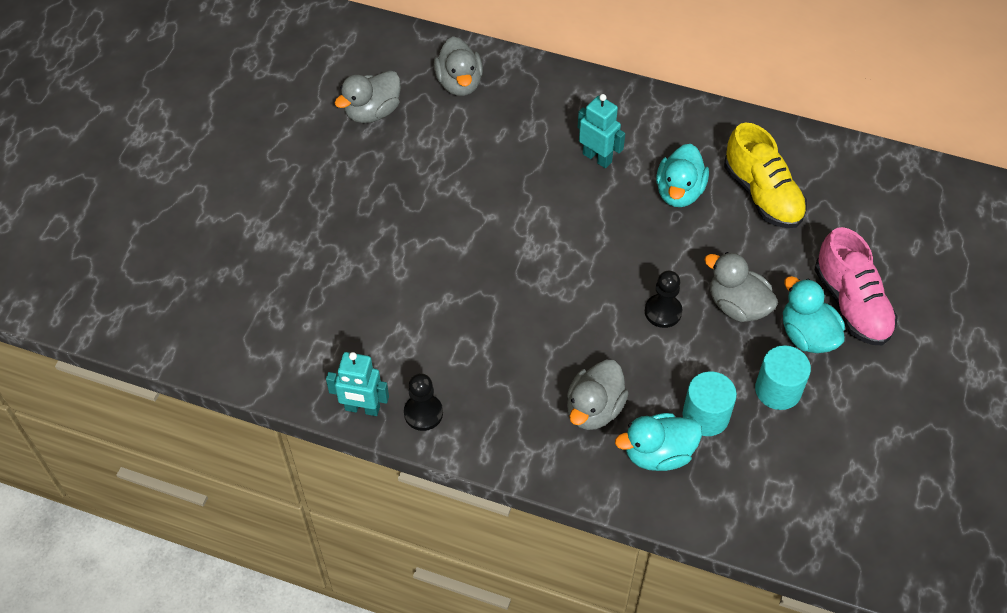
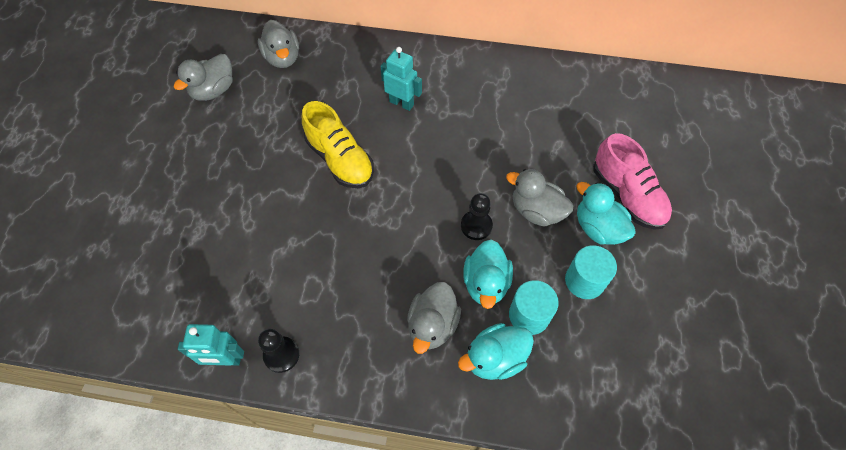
camera: 10 degrees left, 5 degrees up
turquoise duck [656,144,709,207] -> turquoise duck moved to [463,240,513,309]
yellow shoe [724,123,807,228] -> yellow shoe moved to [302,101,374,188]

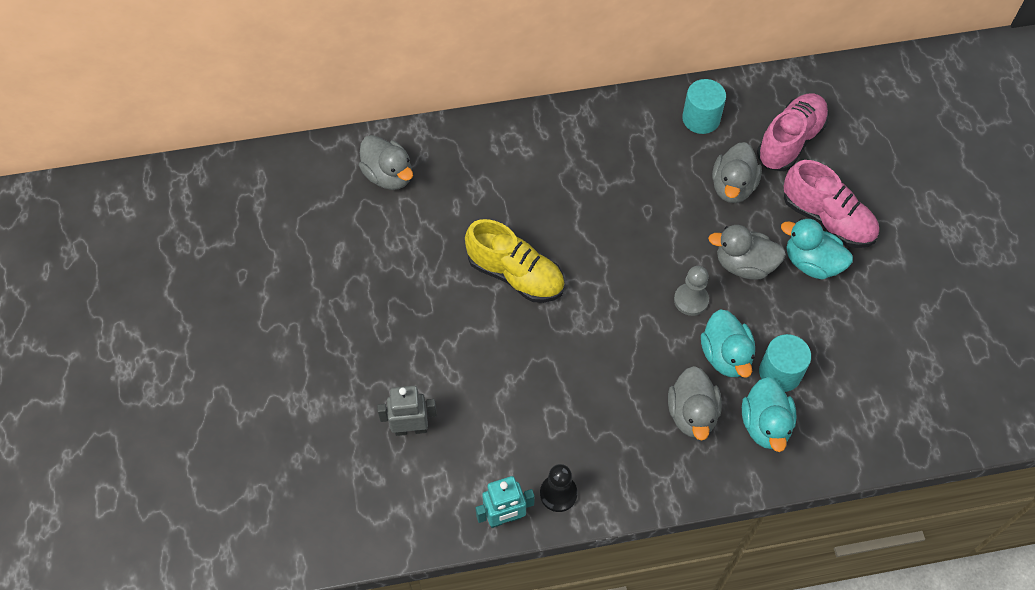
camera: 20 degrees left, 0 degrees up
grey duck [174,54,233,101] -> grey duck moved to [712,142,762,203]
turquoise robot [381,47,422,111] -> none
turquoise duck [458,323,534,380] -> turquoise duck turned 45 degrees counterclockwise [742,377,797,452]
black pawn [461,193,493,240] -> grey pawn [674,266,709,316]
turquoise cylinder [565,245,617,299] -> turquoise cylinder moved to [682,79,726,134]
none -> grey robot [377,386,437,436]
none -> pink shoe [757,93,829,171]

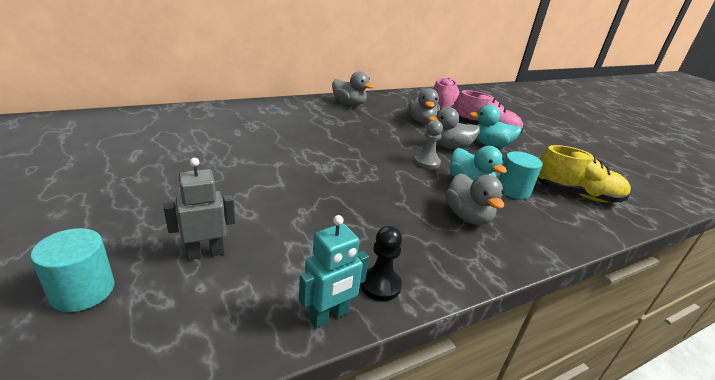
camera: 20 degrees left, 30 degrees down
grey duck [359,135,413,190] -> grey duck moved to [332,71,374,106]
yellow shoe [465,219,565,303] -> yellow shoe moved to [537,145,631,203]
turquoise cylinder [682,79,726,134] -> turquoise cylinder moved to [30,228,114,312]
turquoise duck [742,377,797,452] -> none

